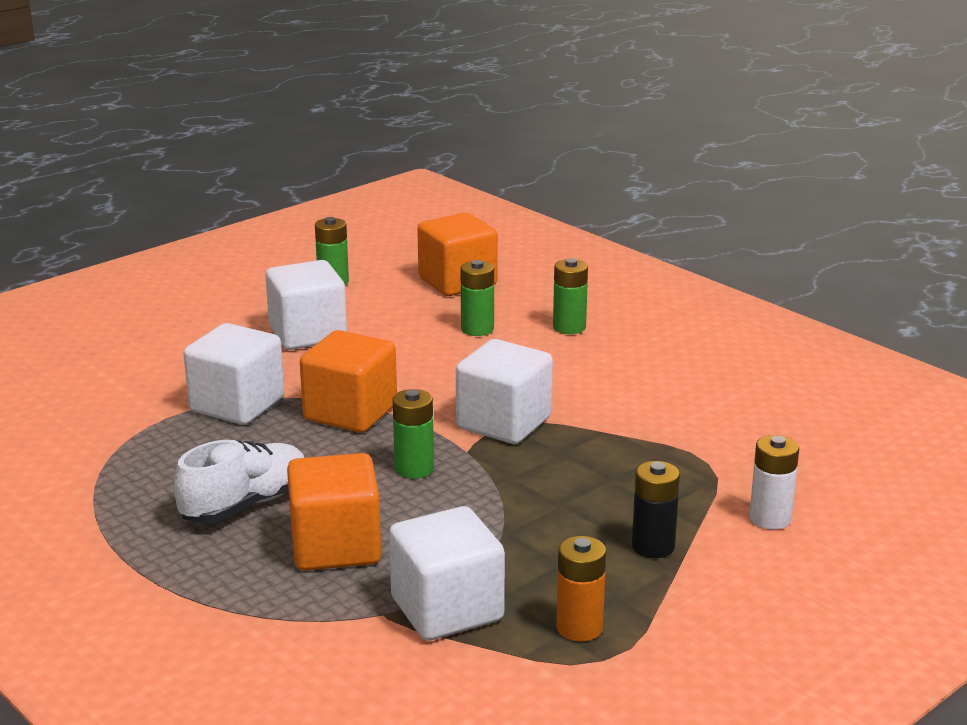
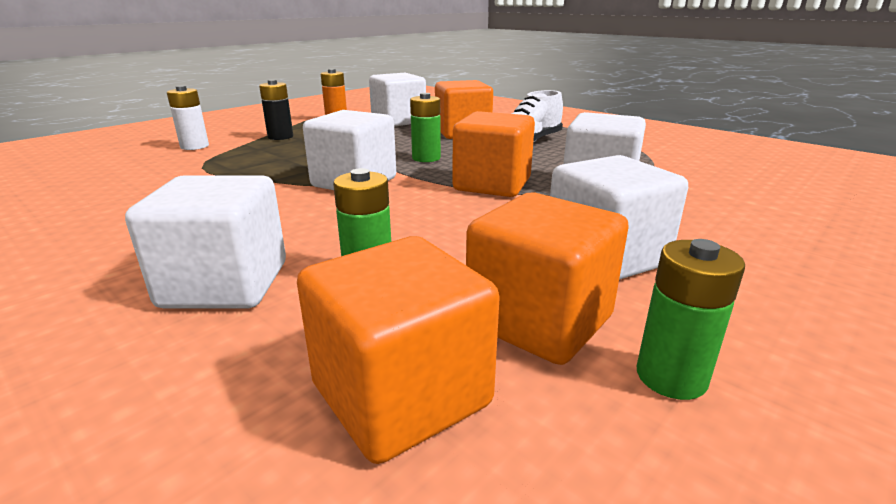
camera: 175 degrees right, 0 degrees up
green battery [553,258,588,334] -> white cube [125,176,286,308]
none -> orange cube [466,193,629,365]

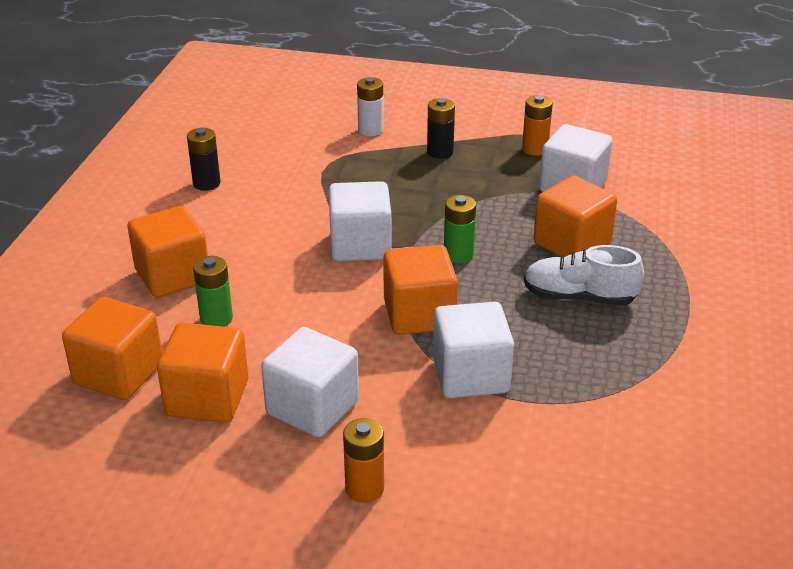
camera: 60 degrees right, 10 degrees up
white cube [125,176,286,308] -> orange cube [127,206,208,297]
green battery [637,239,745,400] -> none
none -> black battery [187,128,221,191]
none -> orange battery [343,418,384,503]

